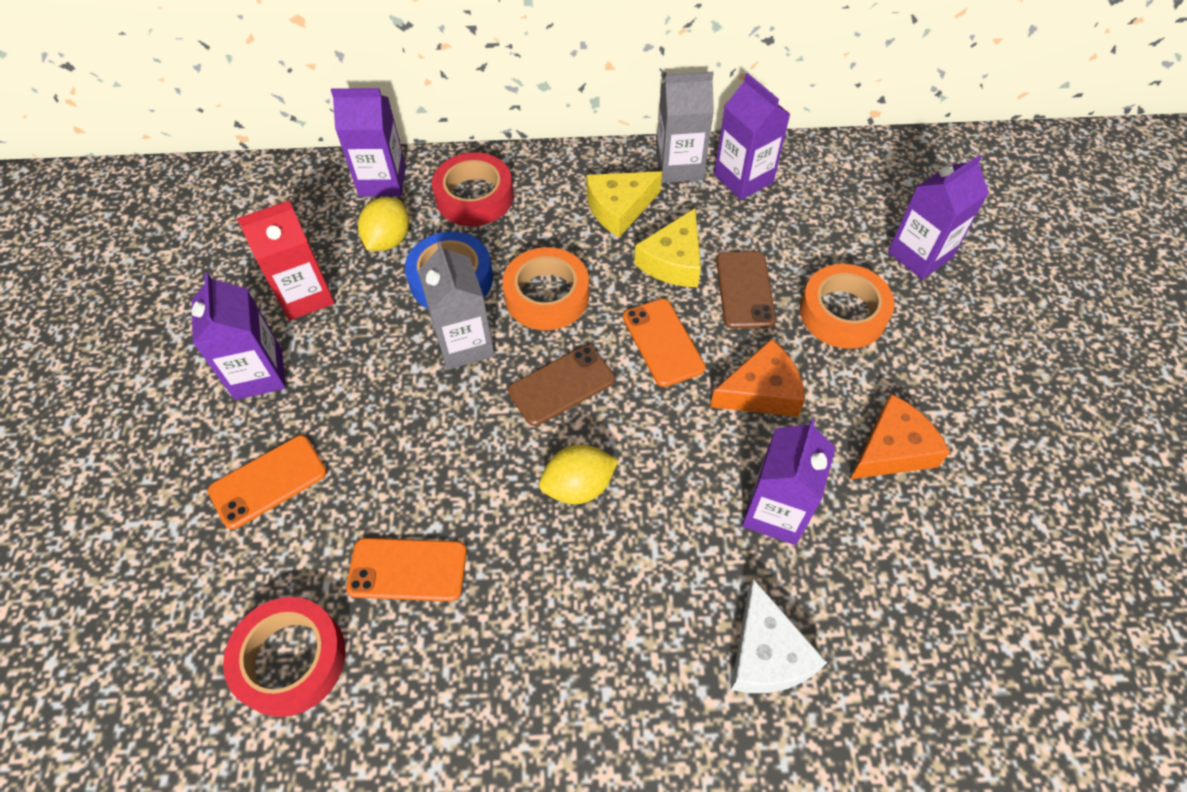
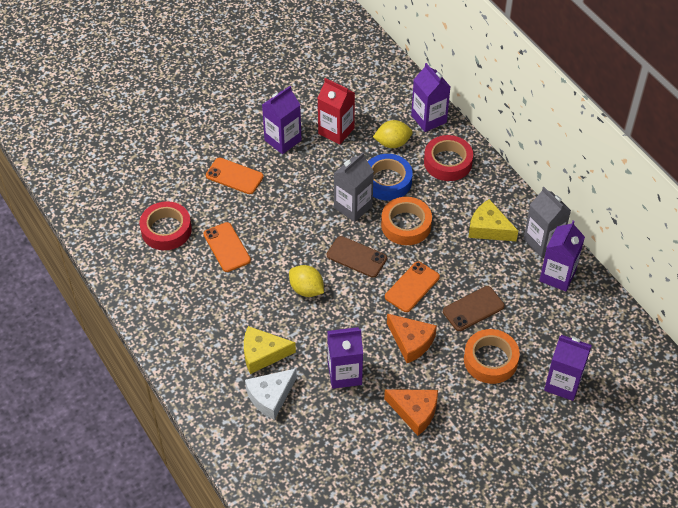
camera: 60 degrees right, 5 degrees down
yellow cheese [634,208,701,287] -> yellow cheese moved to [244,326,296,374]

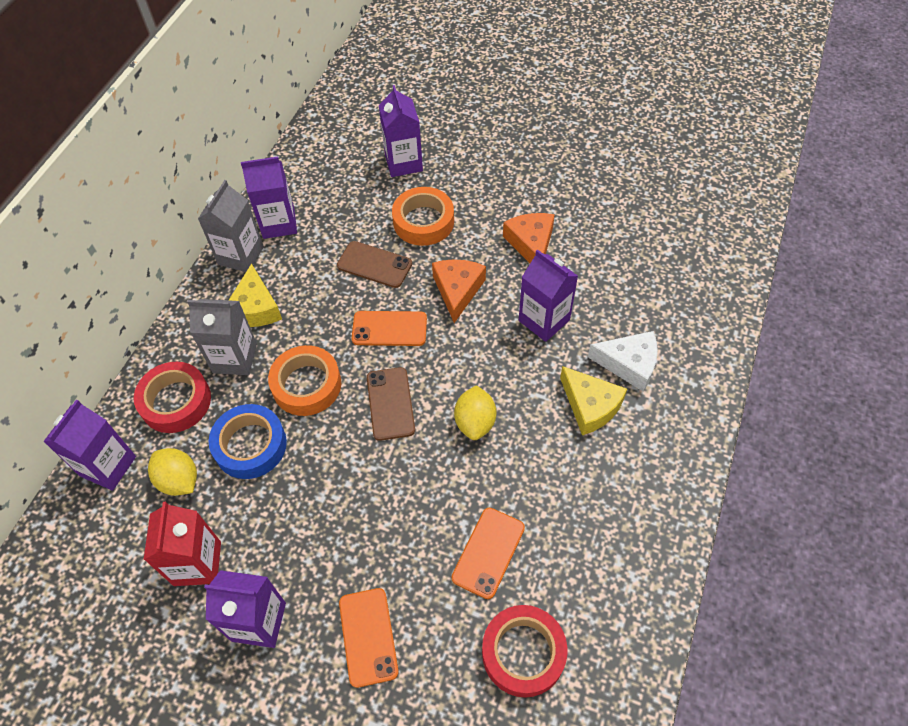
camera: 125 degrees left, 5 degrees up
grey carton [334,153,374,222] -> grey carton moved to [187,299,257,375]

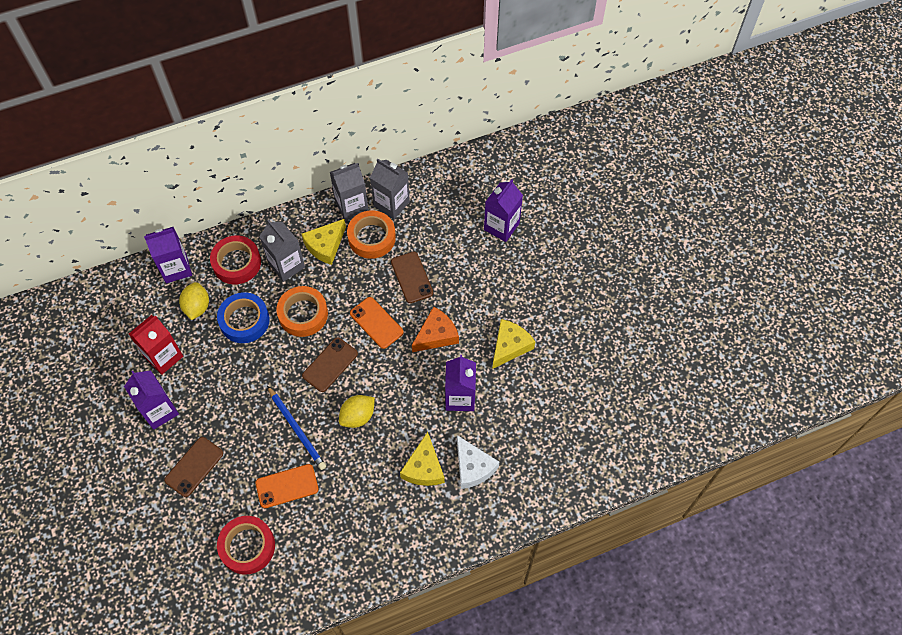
camera: 45 degrees right, 5 degrees up
purple carton [241,157,297,239] -> grey carton [370,159,410,219]
orange phone [339,588,399,688] -> brown phone [164,437,223,497]
orange tape [392,187,454,246] -> orange tape moved to [347,210,396,259]
orange cheese [503,213,555,263] -> yellow cheese [492,319,535,369]
none -> blue pencil [267,386,326,470]

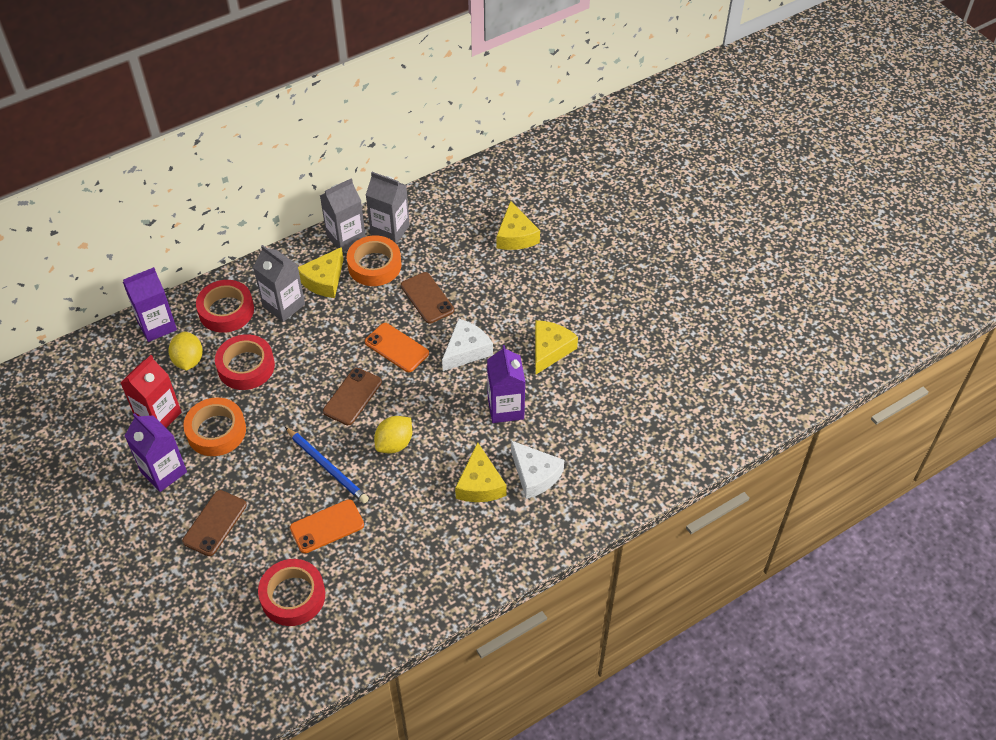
camera: 10 degrees left, 10 degrees down
blue tape [217,292,270,343] -> red tape [215,334,275,390]
orange tape [276,286,328,337] -> orange tape moved to [183,397,246,456]
orange cheese [412,306,459,352] -> white cheese [442,318,493,371]
purple carton [484,179,523,242] -> yellow cheese [497,201,540,250]

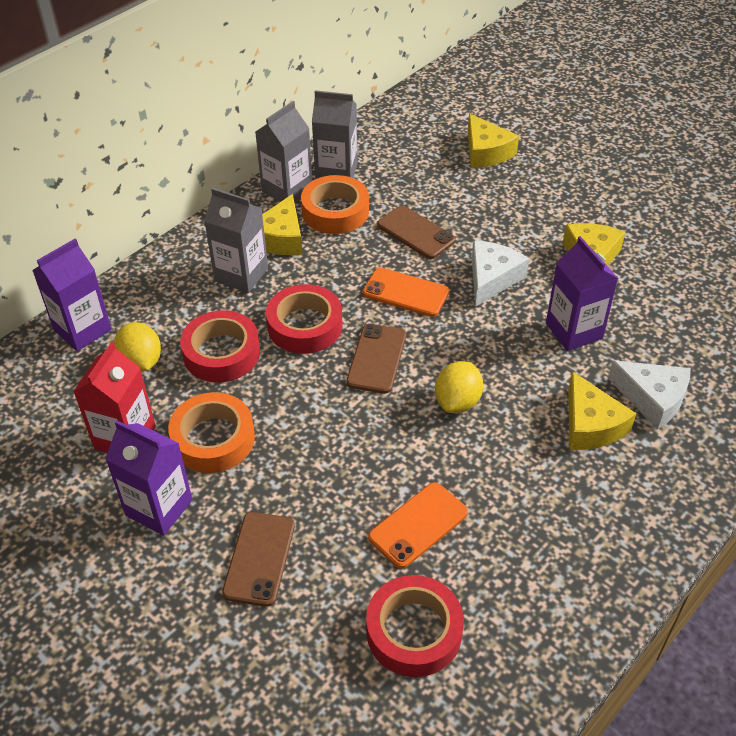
camera: 15 degrees left, 5 degrees down
red tape [196,280,254,333] -> red tape moved to [266,284,343,354]
blue pencil [285,427,369,503] -> none

